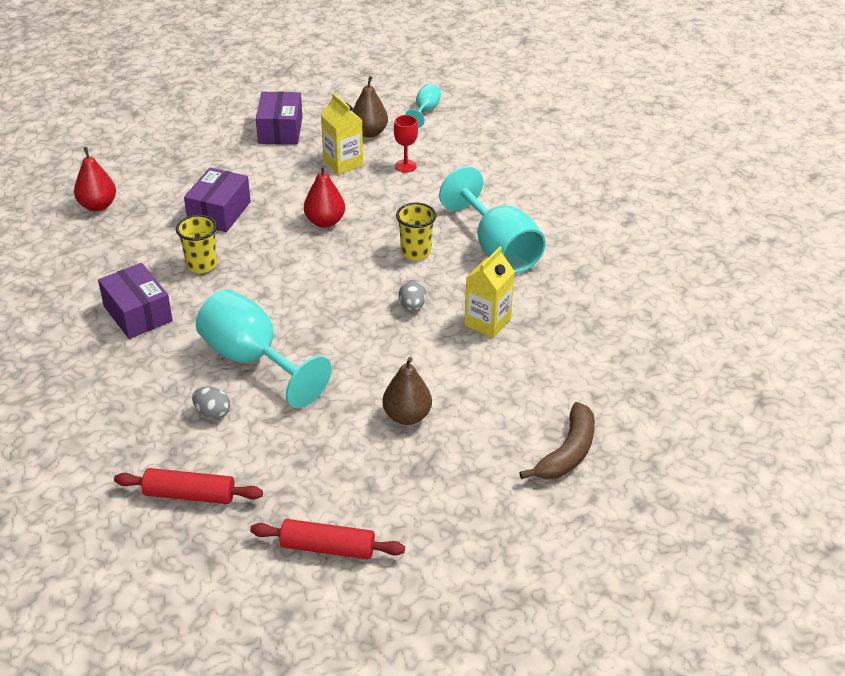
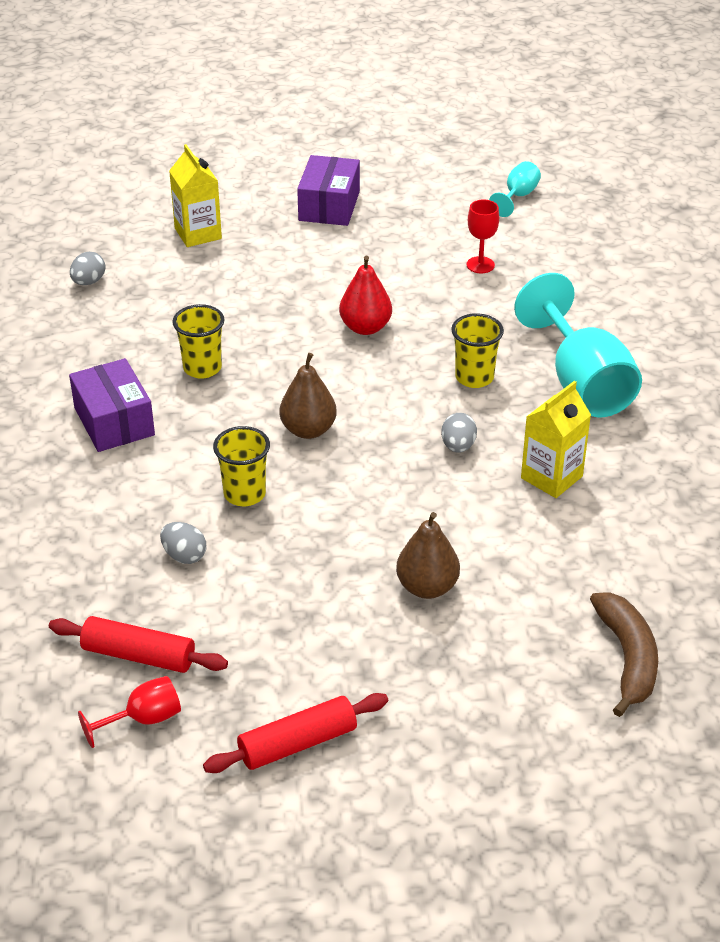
camera: 10 degrees right, 0 degrees up
red pear [74,147,116,211] -> grey egg [70,252,106,285]
purple box [184,167,251,232] -> none
turquoise goblet [196,289,331,408] -> yellow cup [213,426,270,506]
red rolling pin [250,519,405,559] -> red rolling pin turned 45 degrees counterclockwise [203,693,388,773]
yellow carton [321,93,363,175] -> yellow carton moved to [169,144,222,247]
brown pear [352,76,388,138] -> brown pear moved to [280,353,337,439]
brown banana [519,402,595,479] -> brown banana turned 45 degrees counterclockwise [590,592,658,717]
none -> red goblet [78,676,181,748]

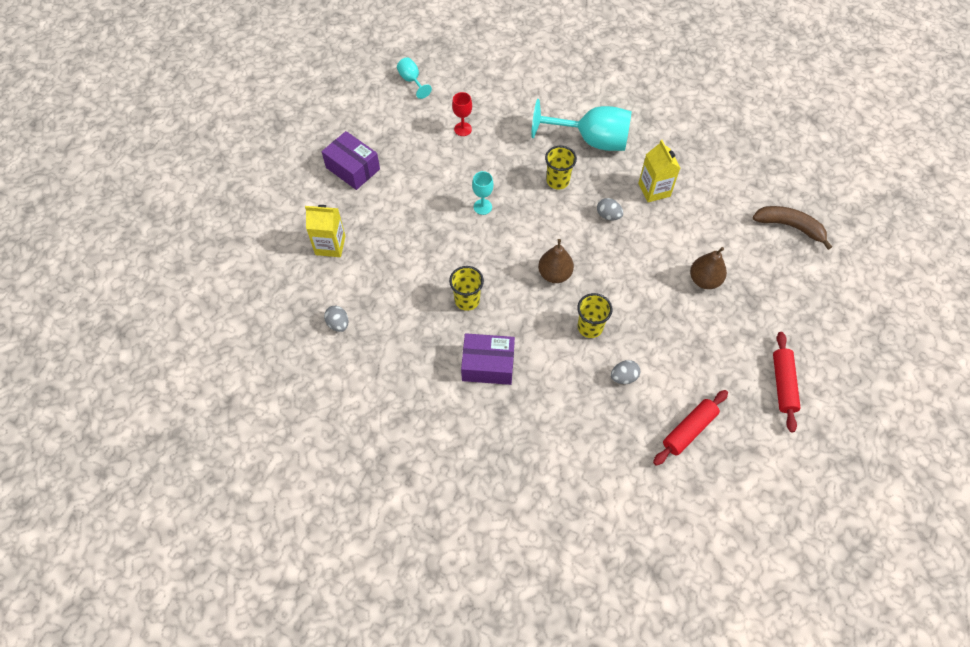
camera: 60 degrees left, 20 degrees up
red goblet [78,676,181,748] -> none
red pear [339,256,392,335] -> turquoise goblet [472,171,493,215]

